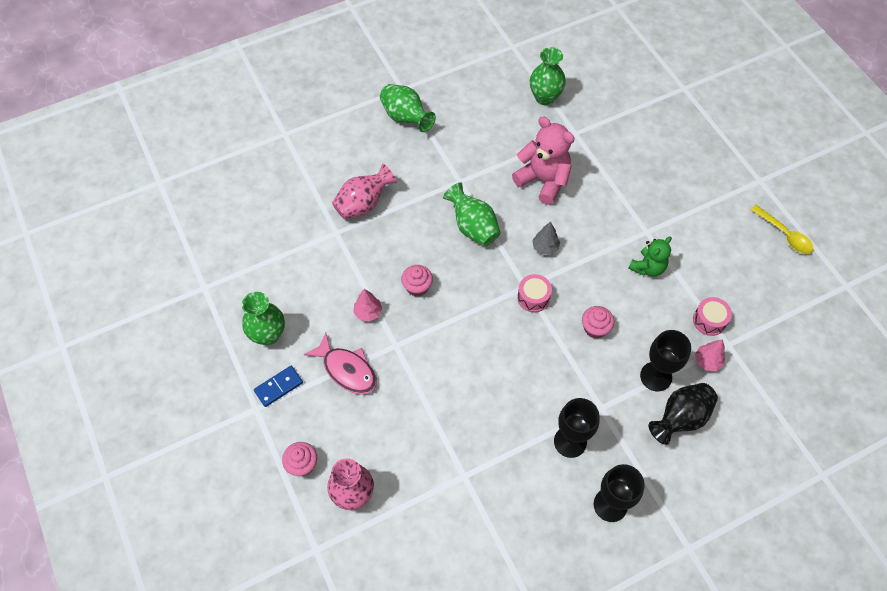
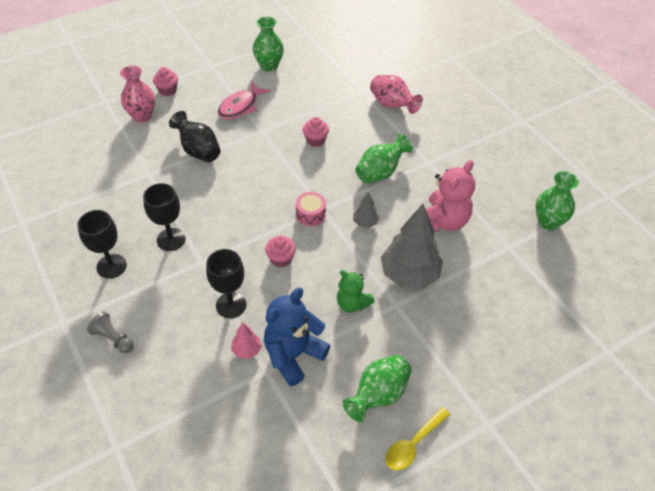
camera: 85 degrees right, 10 degrees down
blue domino [254,366,303,407] -> none
pink tree [353,289,382,322] -> none
green vase [380,84,436,132] -> green vase moved to [342,355,412,423]
black vase [649,383,718,445] -> black vase moved to [169,111,221,163]
pink drum [693,297,732,336] -> blue teddy bear [264,288,330,386]
none -> grey pawn [87,311,134,353]
none -> grey tree [381,204,443,289]

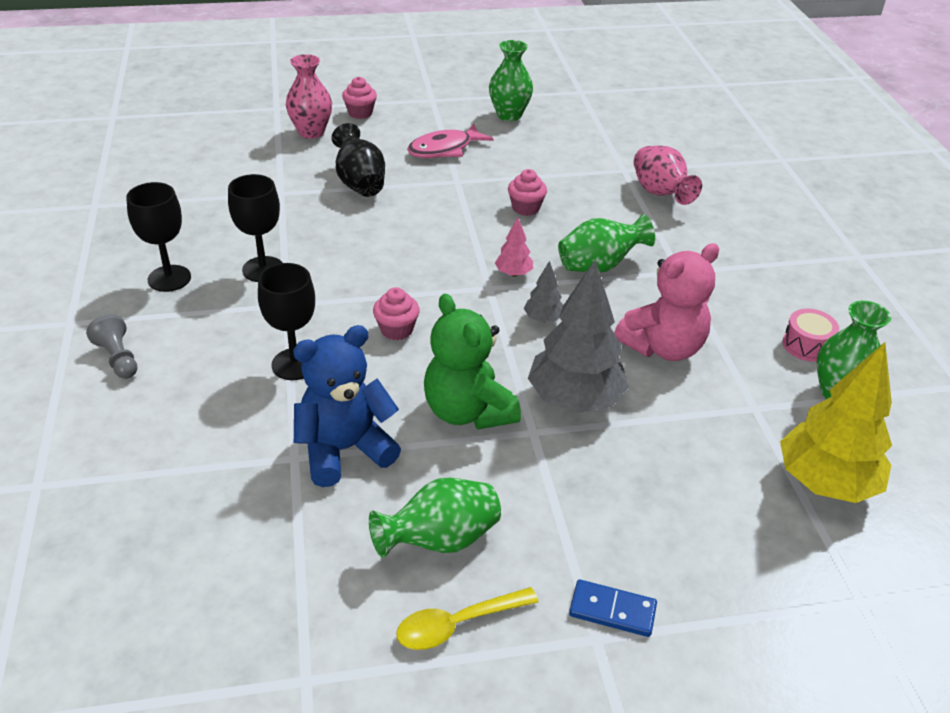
camera: 20 degrees right, 10 degrees down
pink tree [231,322,262,359] -> pink tree moved to [495,217,533,277]
pink drum [296,192,326,226] -> pink drum moved to [783,309,839,362]
green teddy bear [337,270,375,313] -> green teddy bear [424,293,521,429], size x1.61
none -> blue domino [569,580,657,637]
none -> yellow tree [780,342,892,503]

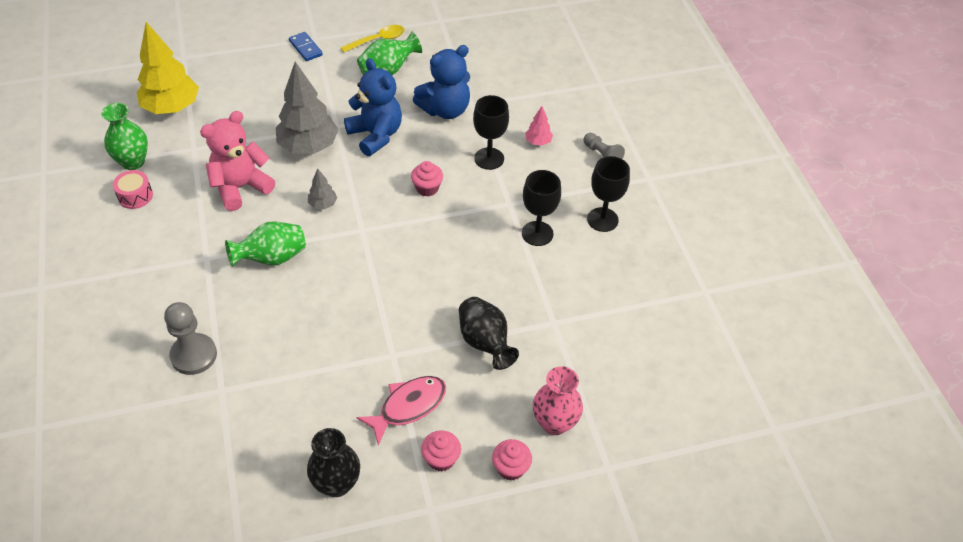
camera: 175 degrees right, 10 degrees up
green teddy bear [424,293,521,429] -> blue teddy bear [344,58,402,156]
green vase [489,40,533,121] -> black vase [307,428,360,497]
pink tree [495,217,533,277] -> pink tree moved to [525,106,553,146]
pink cupcake [508,169,547,216] -> pink cupcake moved to [421,430,461,472]
blue domino [569,580,657,637] -> blue domino turned 45 degrees clockwise [289,32,323,61]
pink vase [634,146,702,205] -> grey pawn [164,302,217,375]

